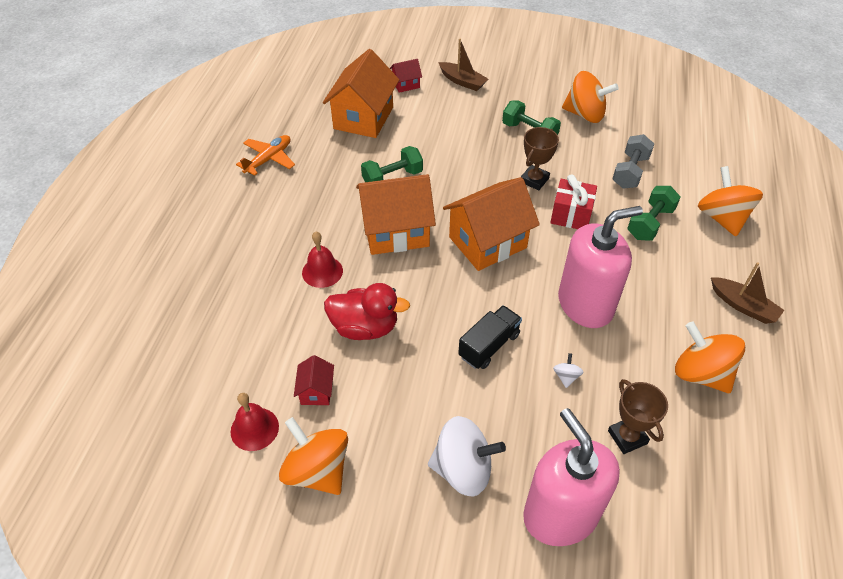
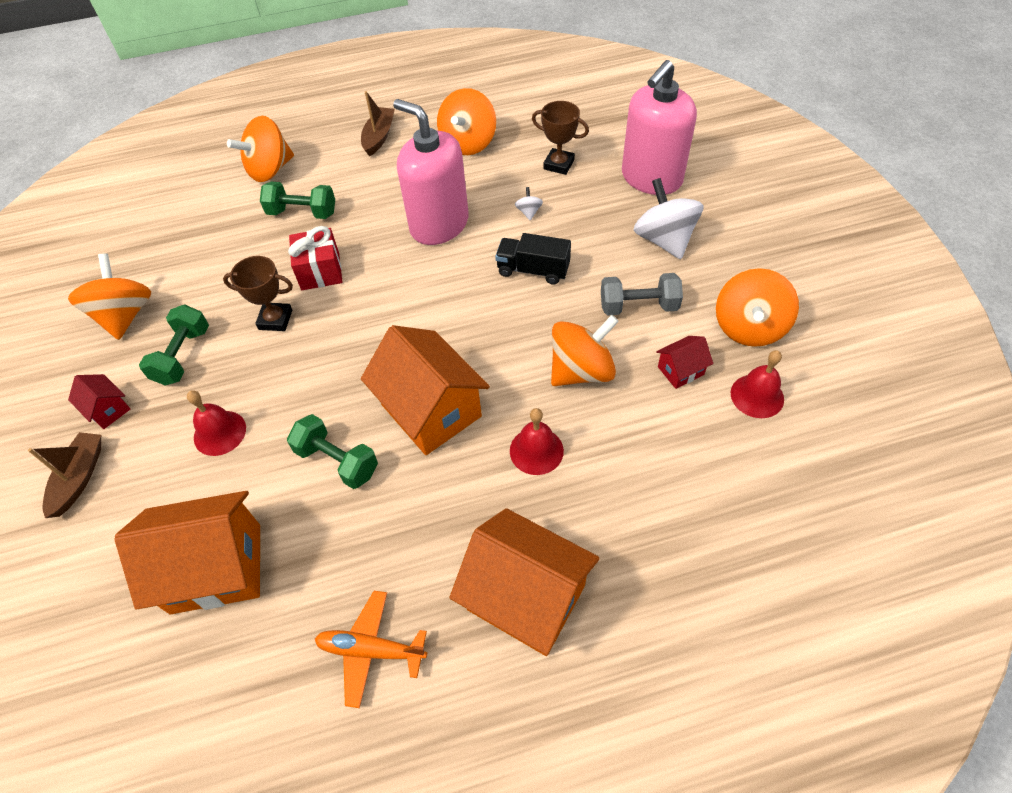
camera: 115 degrees left, 5 degrees up
red duck [324,283,410,340] -> orange spinning top [551,315,619,386]
red house [390,59,422,93] -> red house moved to [68,374,130,429]
orange house [443,177,540,271] -> orange house moved to [449,508,600,656]
white spinning top [553,353,583,388] -> white spinning top turned 105 degrees clockwise [515,187,543,220]
brown trophy [608,379,668,454] -> brown trophy turned 75 degrees clockwise [532,101,589,175]
grey dumbbell [612,134,654,189] -> grey dumbbell moved to [601,273,683,315]
none -> red bell [187,390,246,456]

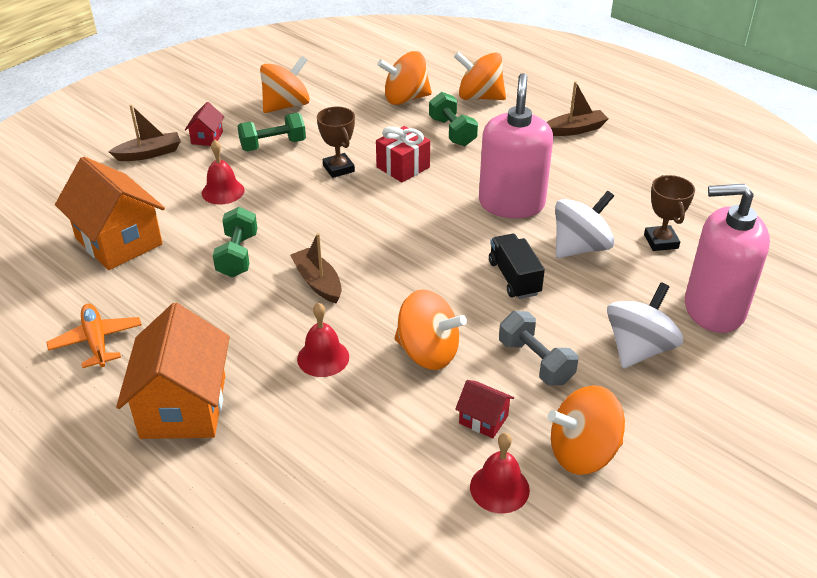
camera: 55 degrees right, 15 degrees down
orange house [361,325,490,455] -> brown boat [290,233,342,303]
orange spinning top [437,88,496,155] -> orange spinning top moved to [377,51,432,105]
white spinning top [515,187,543,220] -> white spinning top [555,191,615,258], size x2.38

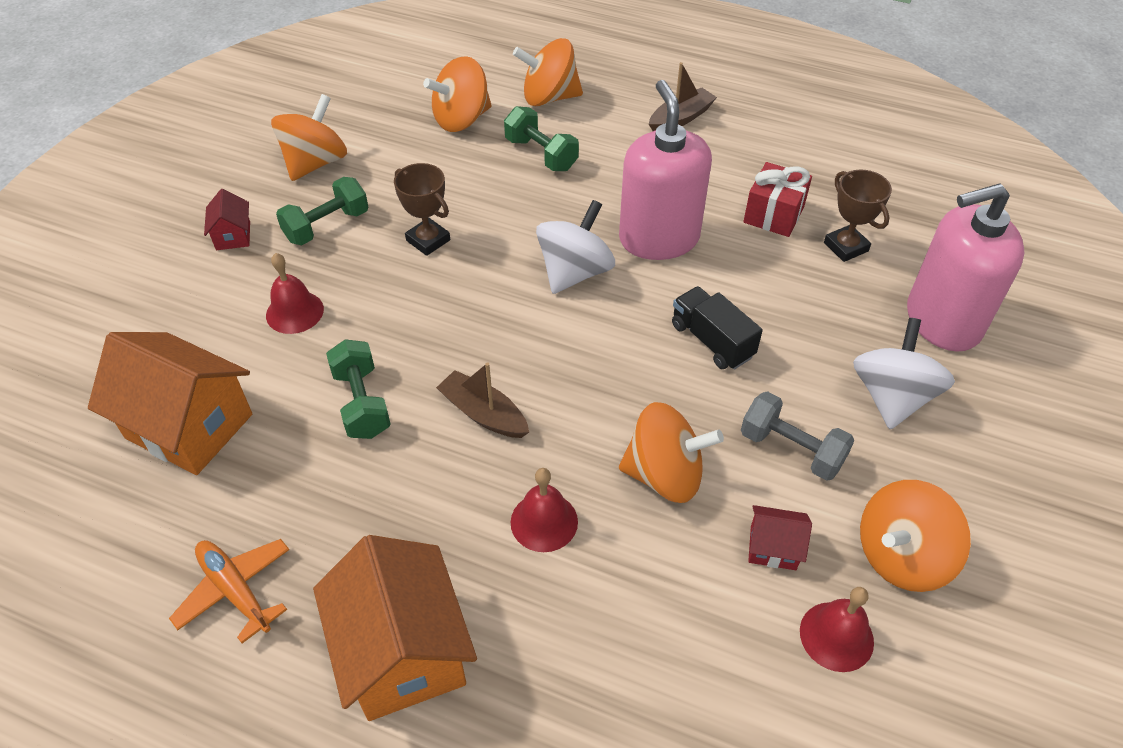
camera: 20 degrees left, 10 degrees up
brown boat [108,105,181,161] -> none
red gift [376,126,430,183] -> red gift moved to [744,162,812,237]
white spinning top [555,191,615,258] -> white spinning top moved to [536,200,615,294]

